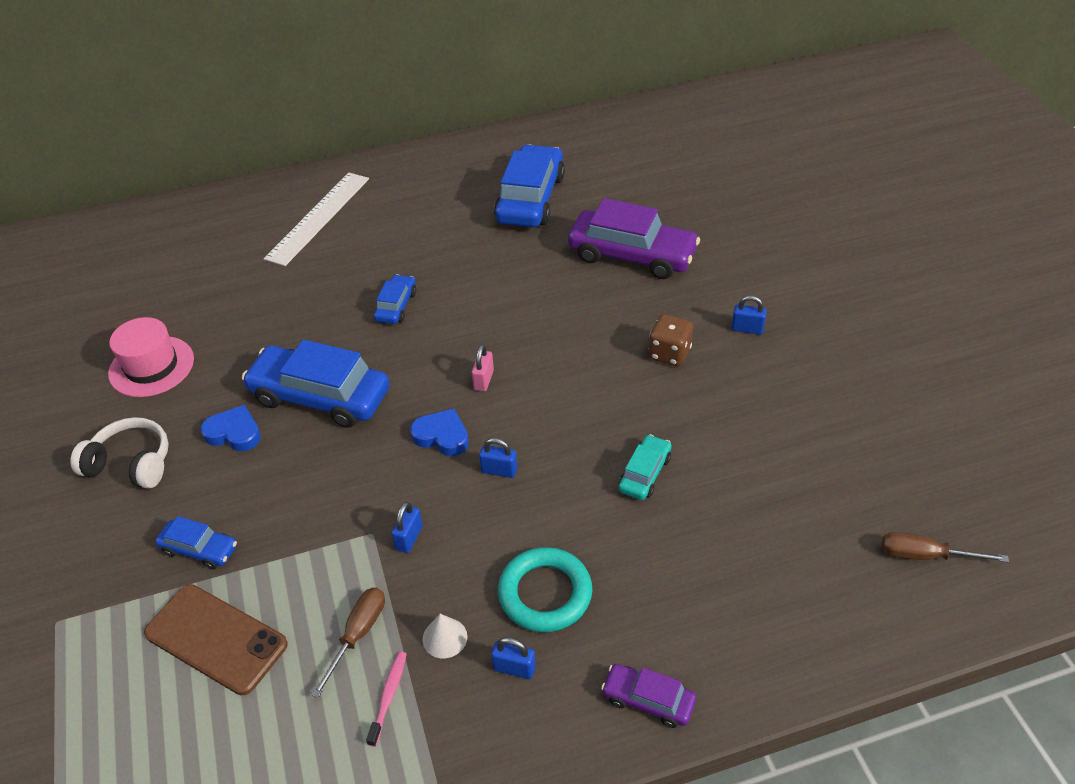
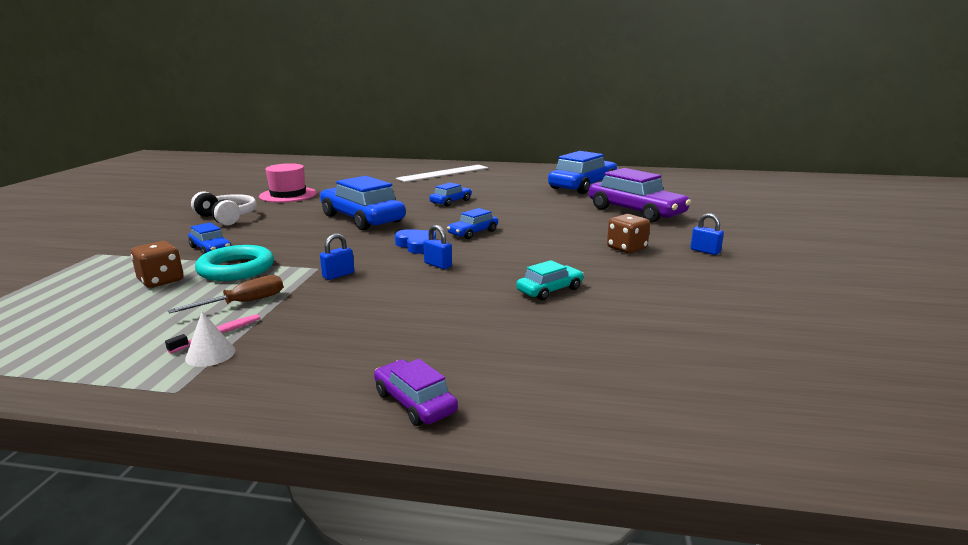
camera: 25 degrees right, 25 degrees down
brown phone [144,584,288,695] -> brown dice [131,241,184,288]
blue heart [201,405,261,451] -> none
white cone [423,614,467,658] -> white cone moved to [185,312,235,367]
pink padlock [472,344,494,391] -> blue car [447,208,498,239]
blue padlock [491,637,536,679] -> none
turquoise ring [498,547,592,632] -> turquoise ring moved to [195,245,274,281]
brown screwdriver [882,532,1009,562] -> none

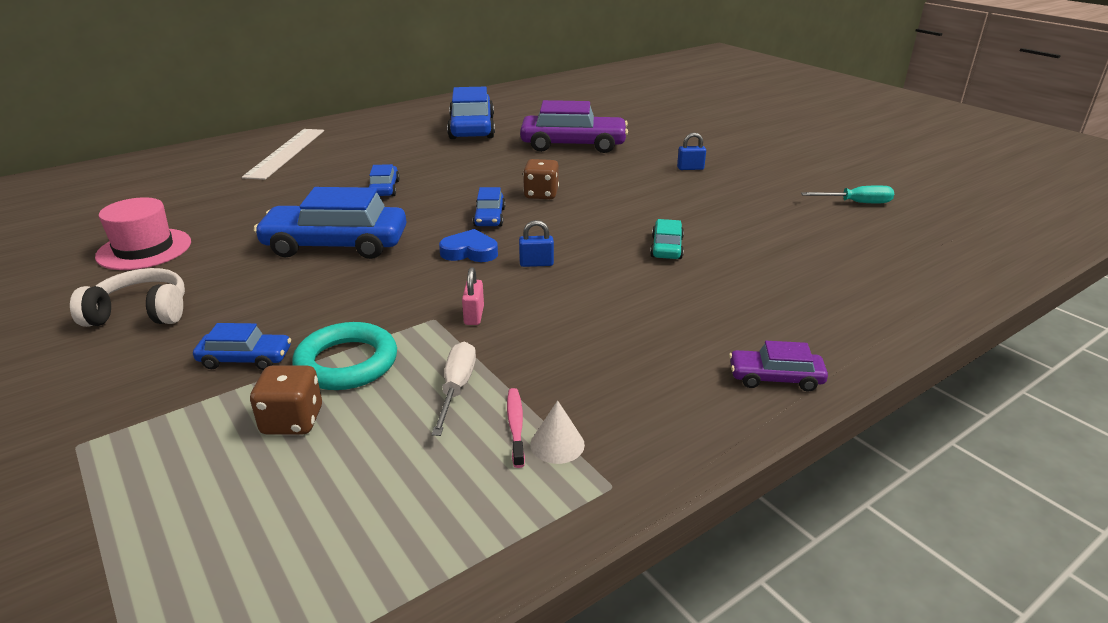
camera: 45 degrees left, 10 degrees up
brown screwdriver [167,275,283,313] -> white screwdriver [431,342,476,436]
blue padlock [320,233,354,280] -> pink padlock [462,267,484,325]
brown dice [607,214,650,253] -> brown dice moved to [523,159,559,199]
none -> turquoise screwdriver [801,186,894,203]

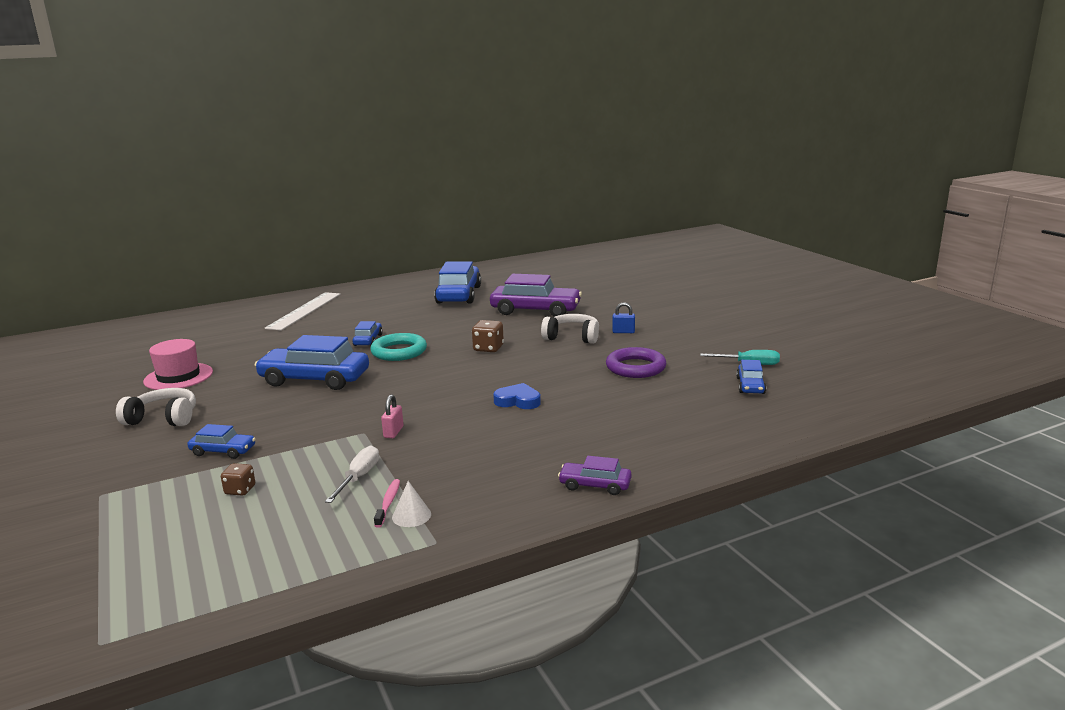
camera: 10 degrees right, 10 degrees down
brown dice [250,365,322,435] -> brown dice [221,463,255,496], size x0.66
turquoise ring [292,322,397,390] -> turquoise ring moved to [370,333,427,361]
blue heart [439,229,498,262] -> blue heart moved to [493,383,541,409]
blue car [473,187,506,226] -> blue car moved to [736,360,766,394]
blue padlock [519,220,554,267] -> none
turquoise car [650,219,684,259] -> none
none -> white headphones [541,314,599,344]
none -> purple ring [606,347,666,378]

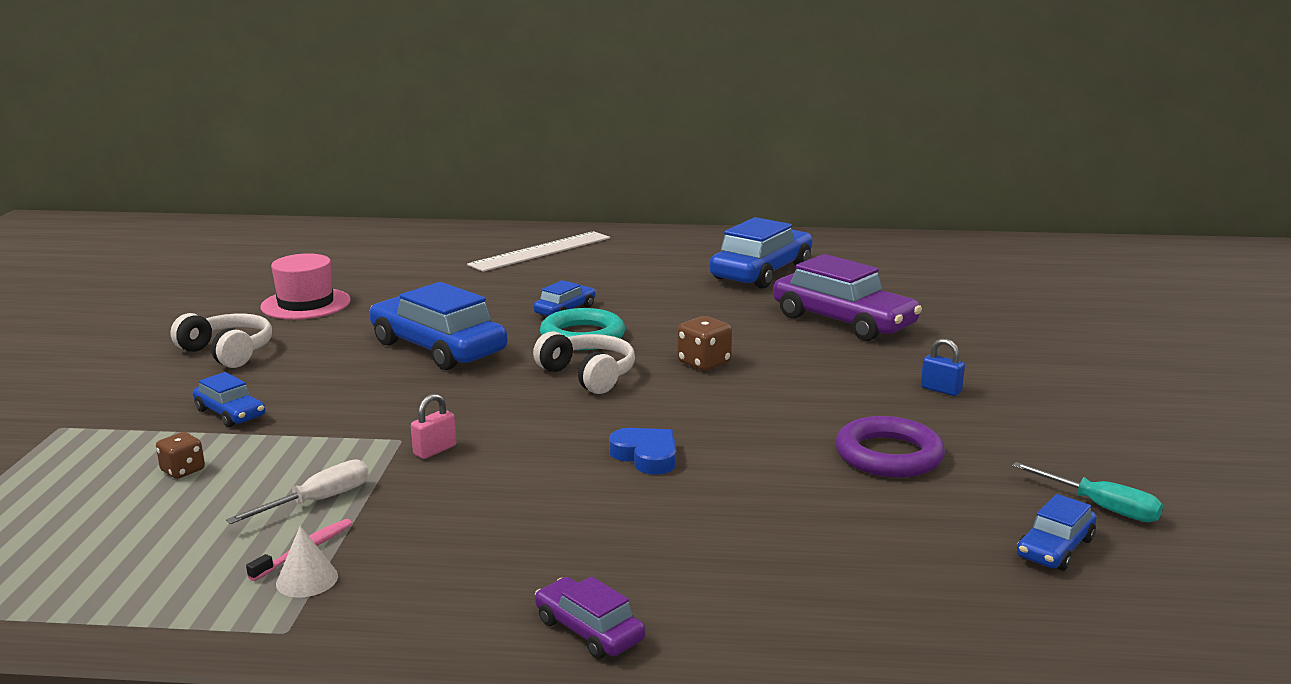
camera: 30 degrees right, 0 degrees up
white headphones [541,314,599,344] -> white headphones moved to [533,331,635,394]

